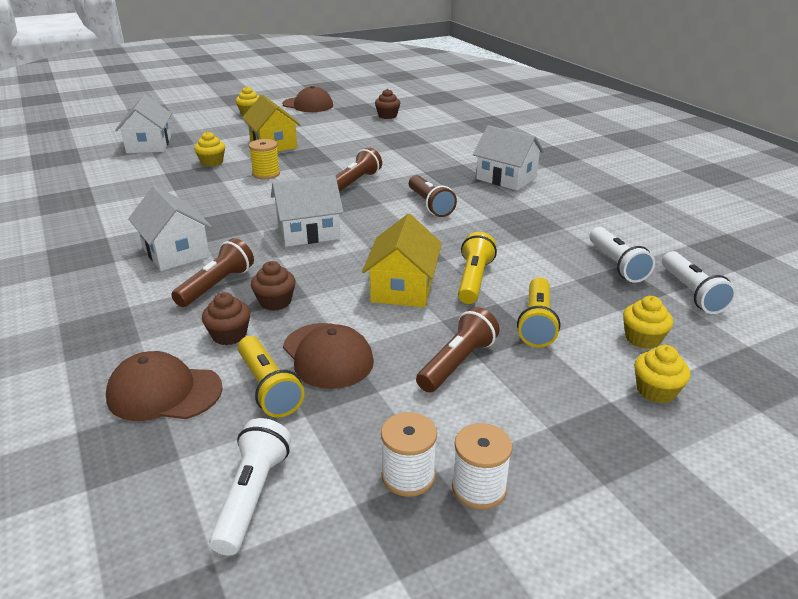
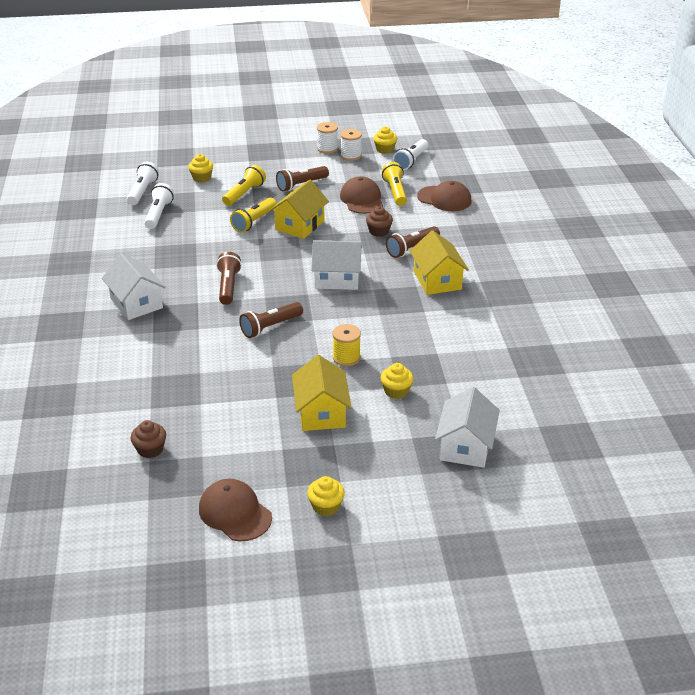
camera: 160 degrees left, 5 degrees up
white house [128,186,212,271] -> yellow house [410,231,469,295]
brown cupcake [202,292,250,345] -> none
yellow cupcake [634,345,690,403] -> yellow cupcake moved to [373,126,397,154]

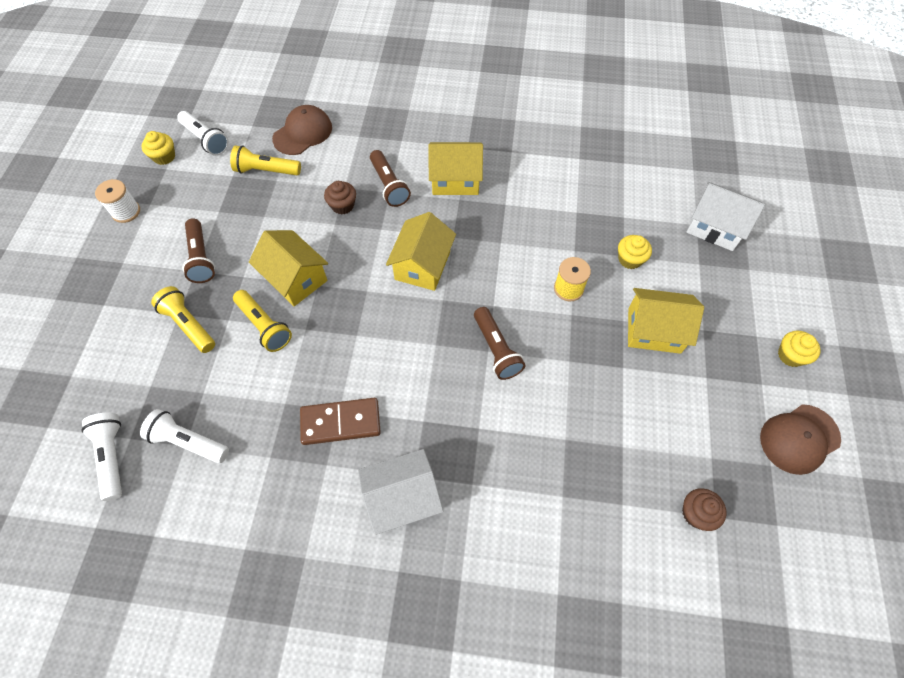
camera: 75 degrees left, 25 degrees up
white flashlight [127,162,159,205] -> white flashlight turned 45 degrees clockwise [81,413,122,501]
yellow cupcake [188,154,213,182] -> none
brown flashlight [216,252,242,305] -> none
white house [311,240,362,290] -> yellow house [386,212,456,291]
white spool [340,129,362,161] -> none
brown cap [340,176,383,214] -> none
none -> brown domino [300,398,381,445]

